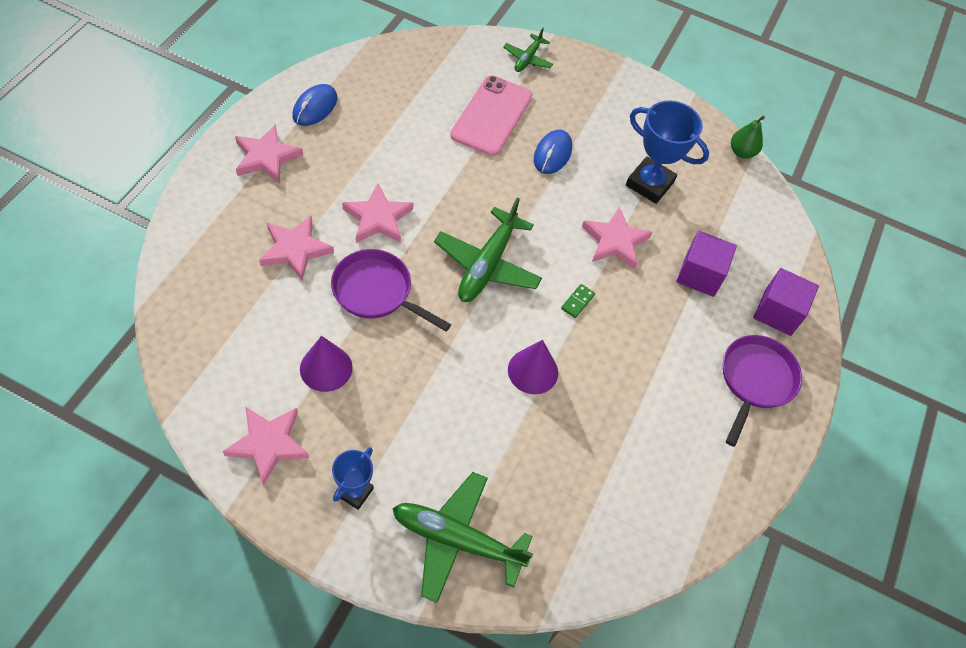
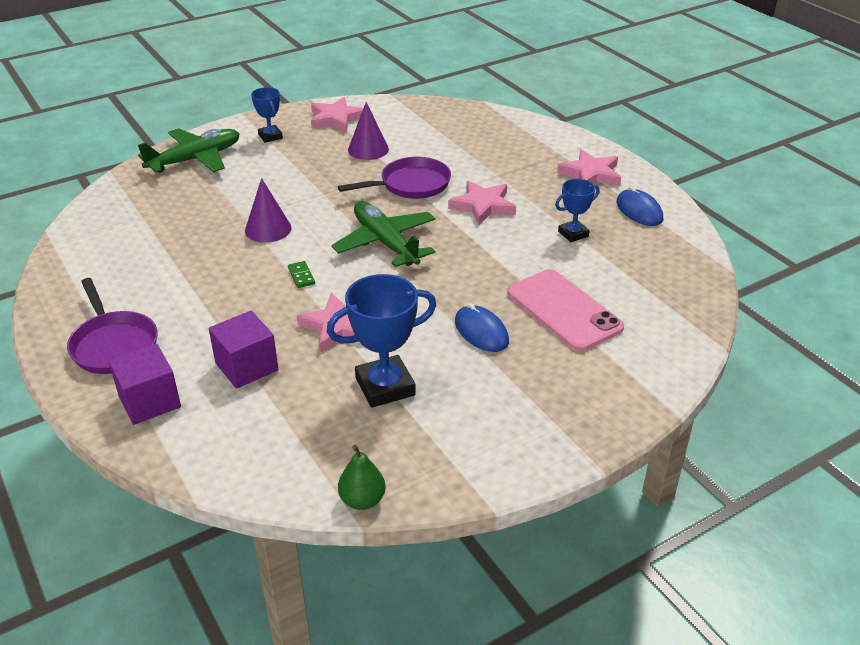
camera: 130 degrees right, 20 degrees down
pink star [259,215,334,281] -> none
green plane [503,28,553,72] -> none
none -> blue trophy [555,179,599,242]

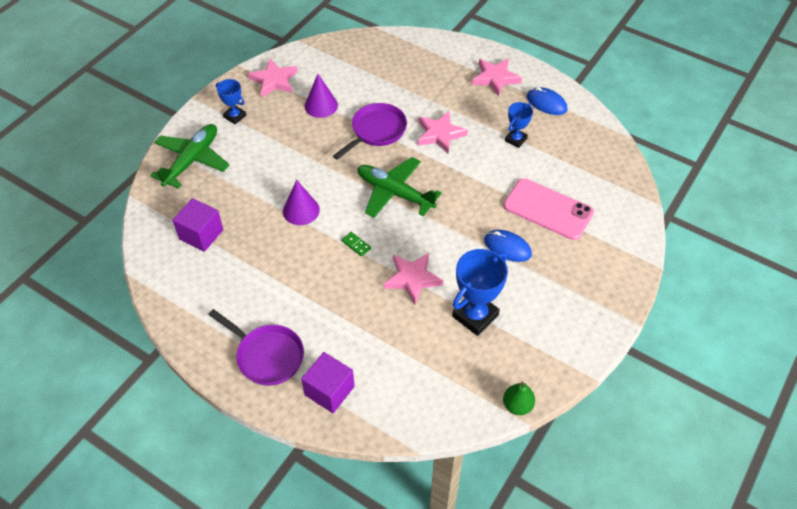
camera: 25 degrees left, 15 degrees up
purple cube [209,311,278,389] -> purple cube moved to [172,198,223,252]

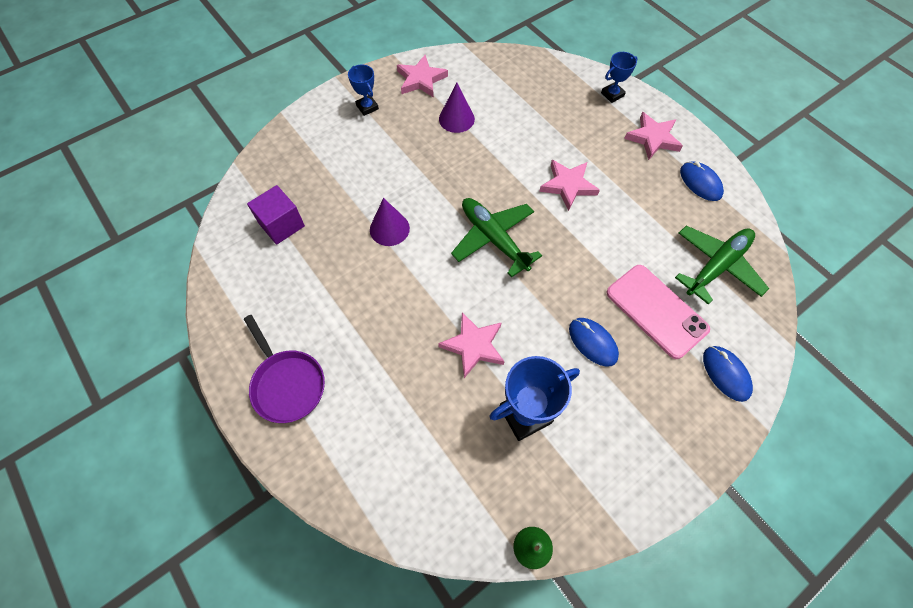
camera: 20 degrees right, 10 degrees up
green plane [150,124,229,189] -> green plane moved to [675,226,769,305]
purple cube [301,352,355,413] -> none
purple pan [333,103,407,160] -> none
green domino [342,232,371,257] -> none
blue trophy [505,102,533,148] -> blue trophy moved to [601,52,638,103]
none -> blue mouse [703,346,753,402]

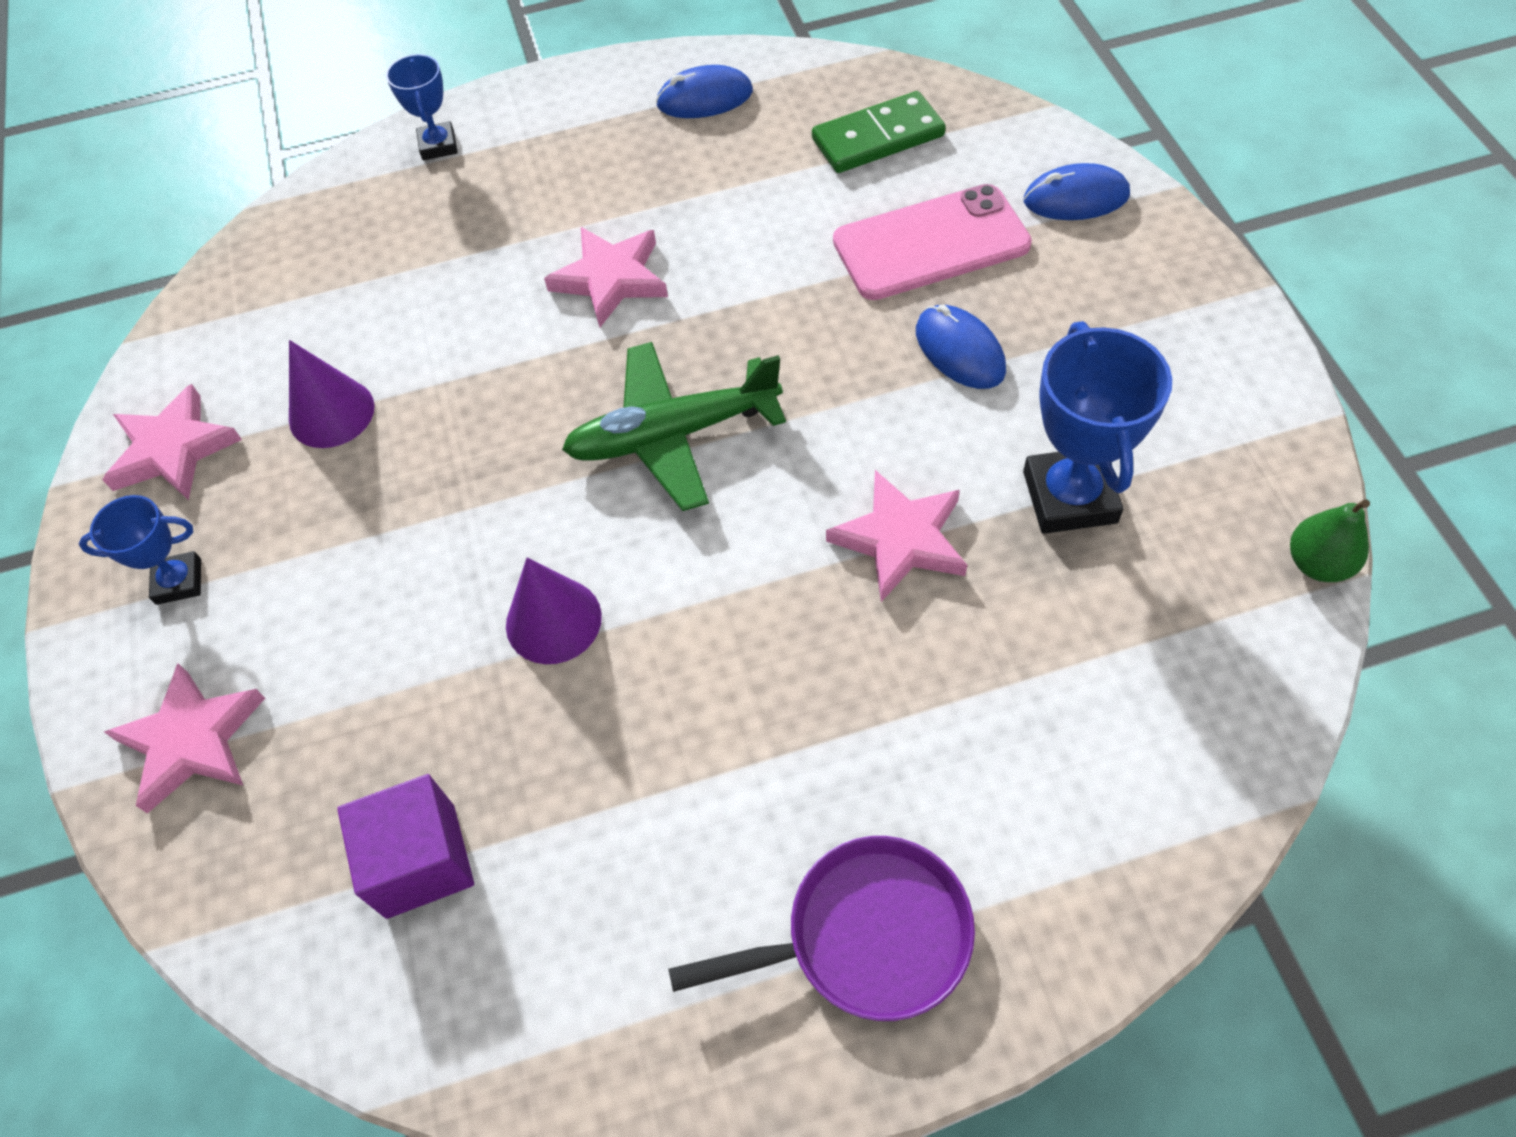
camera: 65 degrees left, 5 degrees down
blue mouse [569,318,619,367] -> blue mouse turned 75 degrees clockwise [916,305,1006,389]
pink star [624,112,683,160] -> pink star moved to [104,663,265,814]
green plane [675,226,769,305] -> green domino [812,91,946,173]

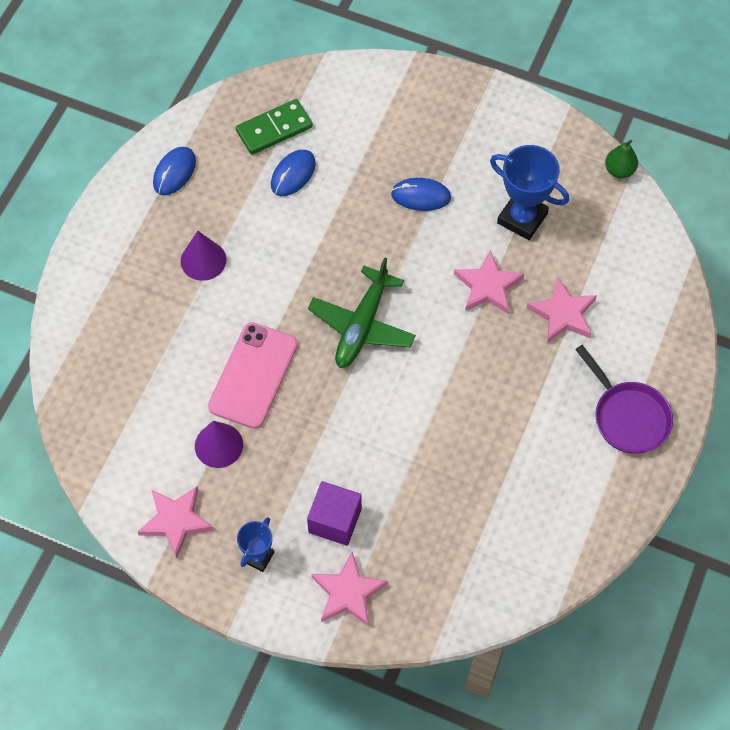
camera: 55 degrees left, 5 degrees up
purple cube [337,774,474,919] -> purple cube moved to [307,481,362,546]
blue trophy [386,54,458,160] -> none
purple cone [506,558,602,664] -> purple cone moved to [181,231,226,281]
pink star [544,227,668,327] -> pink star moved to [527,278,597,343]
purple pan [668,836,975,1021] -> purple pan turned 120 degrees clockwise [575,345,673,454]
green domino [812,91,946,173] -> green domino turned 45 degrees clockwise [236,99,313,155]
pink phone [833,184,1032,300] -> pink phone moved to [208,322,298,429]
blue mouse [1024,163,1130,220] -> blue mouse moved to [271,150,316,196]

